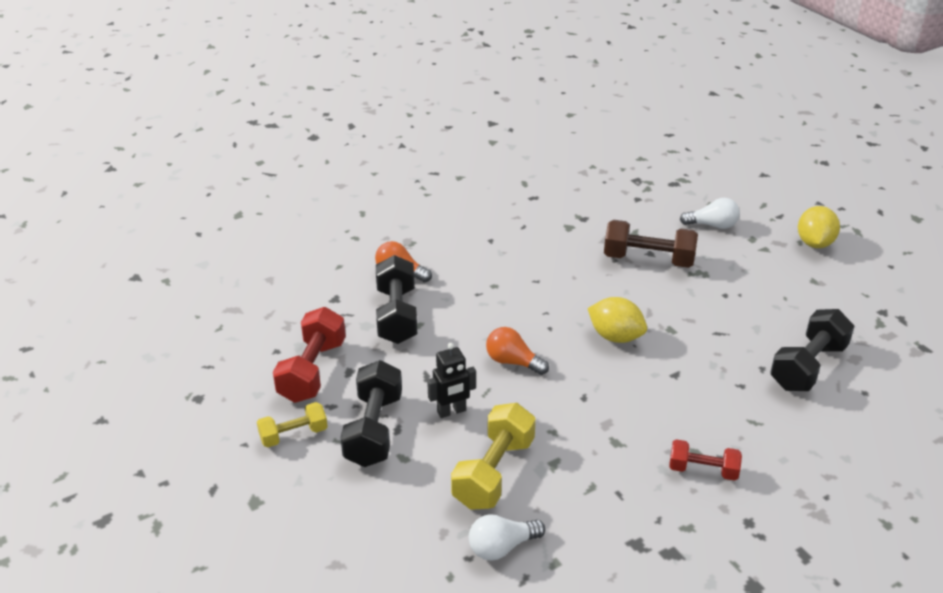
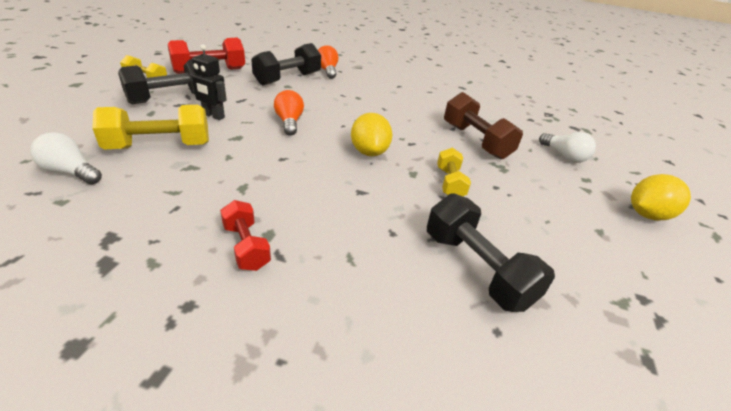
camera: 45 degrees right, 0 degrees up
black dumbbell [770,309,855,391] -> black dumbbell turned 60 degrees clockwise [427,193,555,312]
none -> yellow dumbbell [437,147,471,196]

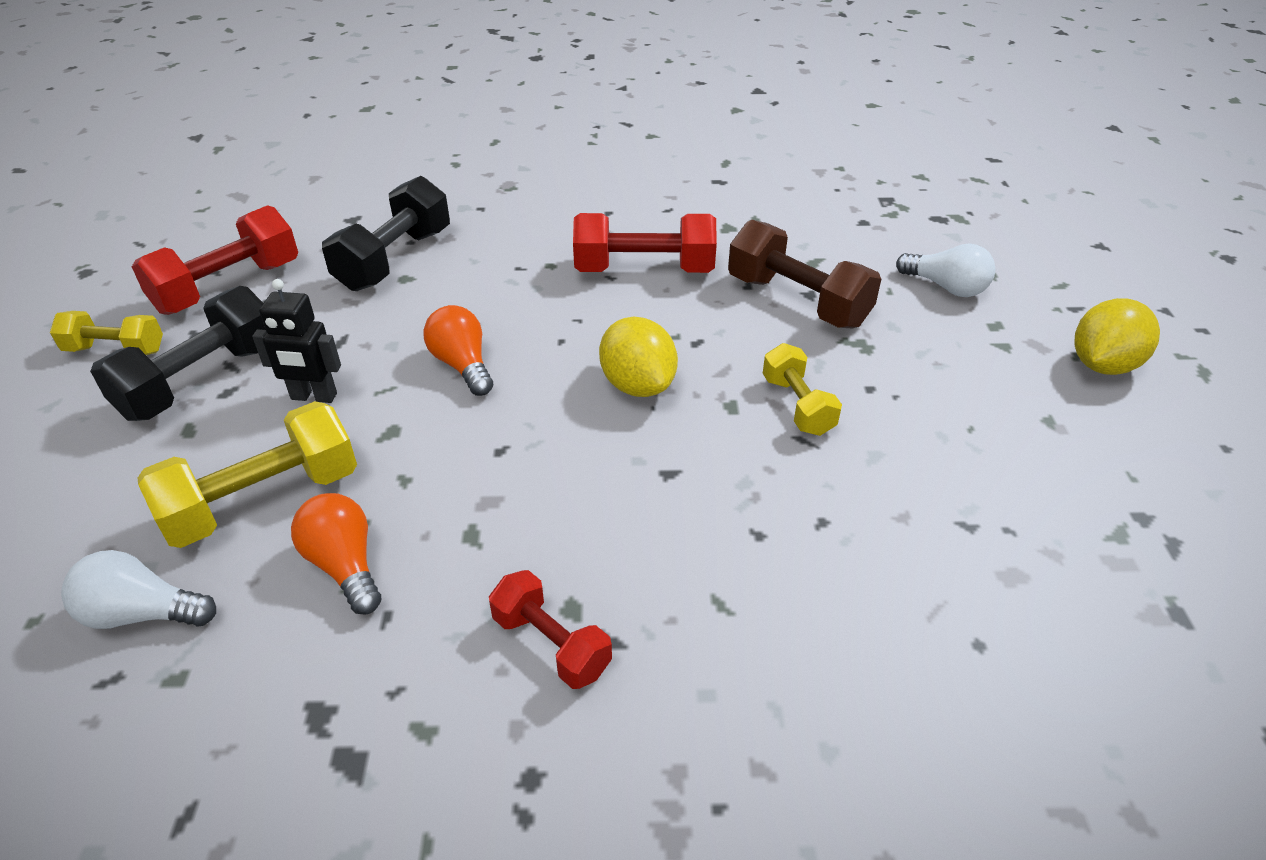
camera: 15 degrees left, 5 degrees up
orange light bulb [318,45,338,79] -> orange light bulb moved to [291,493,381,615]
black dumbbell [427,193,555,312] -> none
none -> red dumbbell [573,213,717,273]

